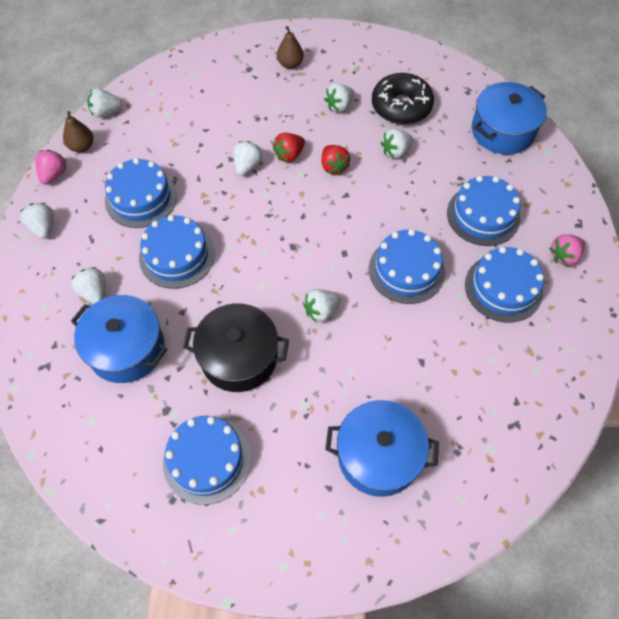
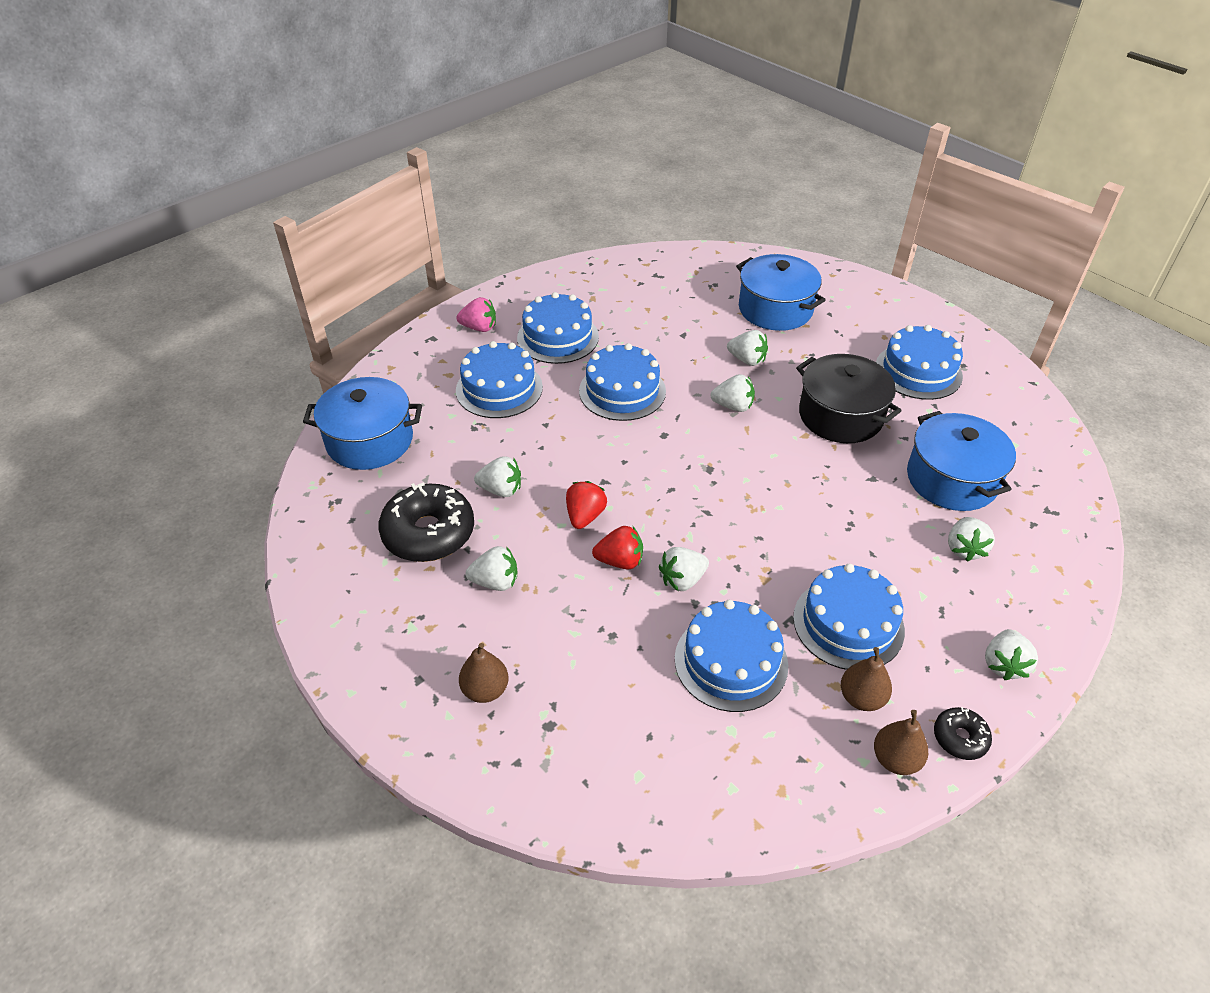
camera: 140 degrees left, 15 degrees down
pink strawberry [35,150,67,185] -> black donut [934,707,992,760]
white strawberry [87,88,122,117] -> white strawberry moved to [727,330,768,366]
blue cake [139,215,215,289] -> blue cake moved to [675,600,788,712]
none -> brown pear [841,647,892,711]

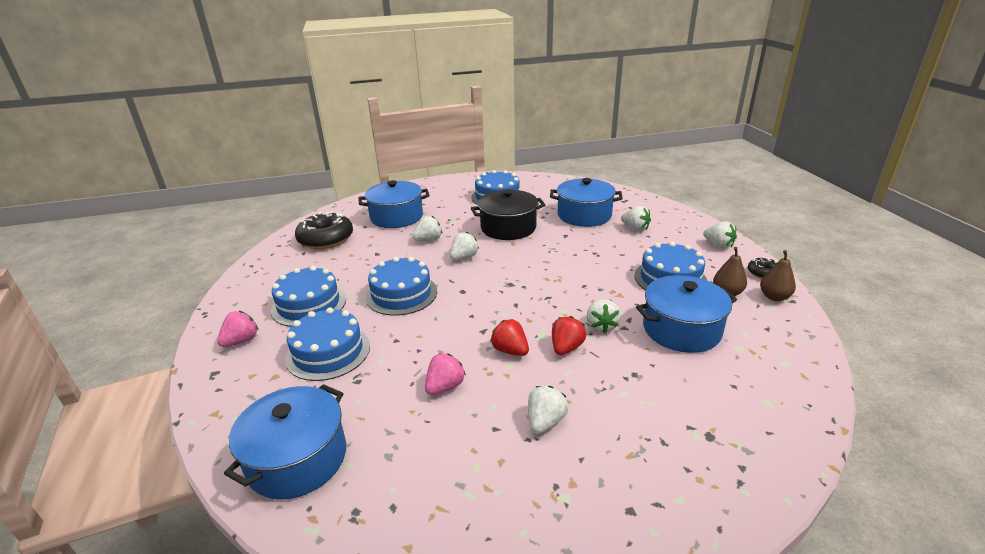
camera: 60 degrees left, 15 degrees down
black donut [378,482,474,562] -> black donut moved to [295,211,353,249]
brown pear [459,643,509,703] -> none
white strawberry [474,456,521,497] -> pink strawberry [425,353,466,395]
blue cake [675,600,788,712] -> blue pot [636,275,737,353]

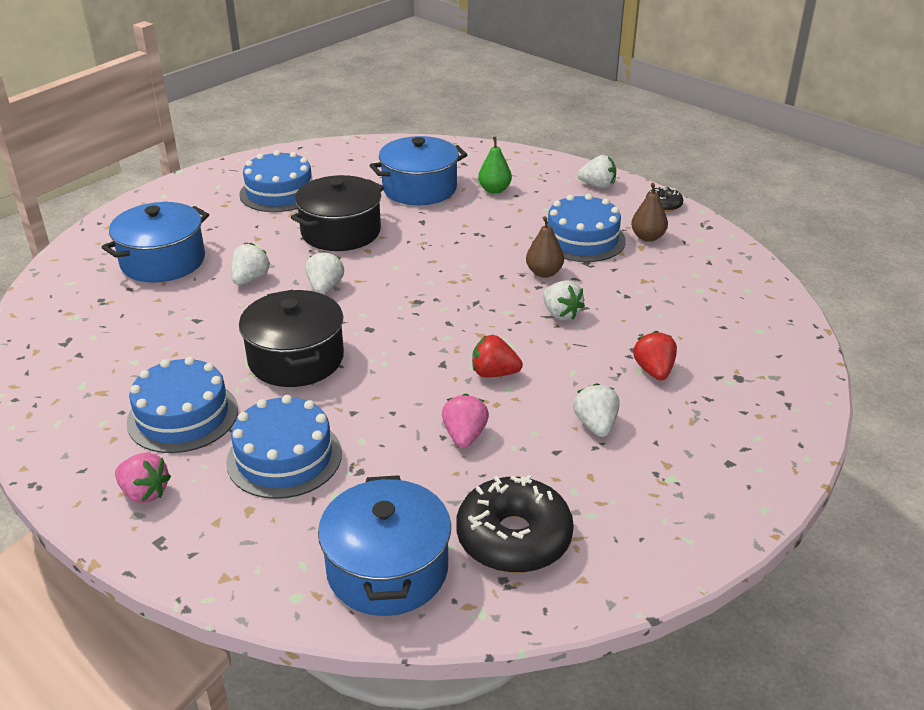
camera: 35 degrees left, 5 degrees up
pink strawberry [217,311,258,347] -> pink strawberry turned 120 degrees clockwise [115,452,171,503]
black donut [295,211,353,249] -> black donut moved to [456,475,574,573]
blue cake [365,257,437,316] -> black pot [239,290,344,387]
red strawberry [552,316,586,355] -> red strawberry moved to [633,331,677,380]
white strawberry [621,206,651,231] -> green pear [478,137,512,194]
blue pot [636,275,737,353] -> none
brown pear [760,250,796,301] -> brown pear moved to [526,216,564,278]

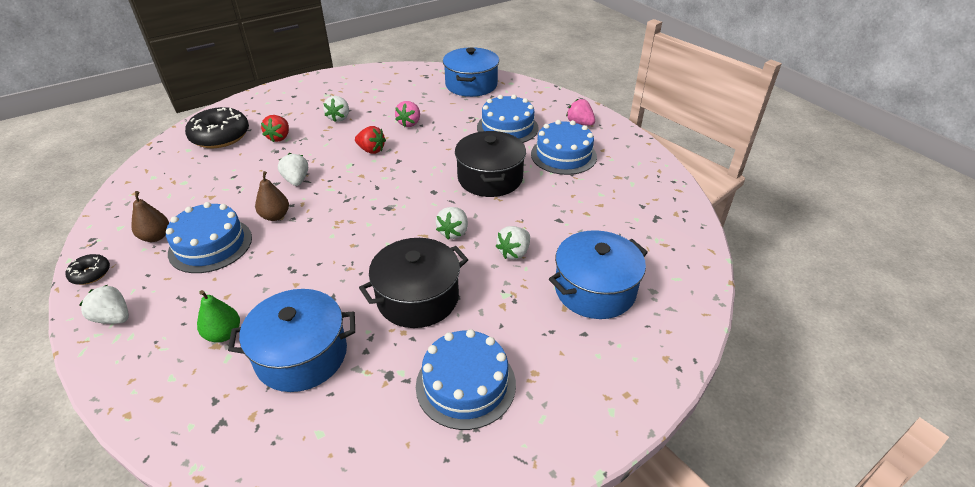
camera: 165 degrees left, 5 degrees up
black donut [456,475,574,573] -> black donut moved to [185,107,249,148]

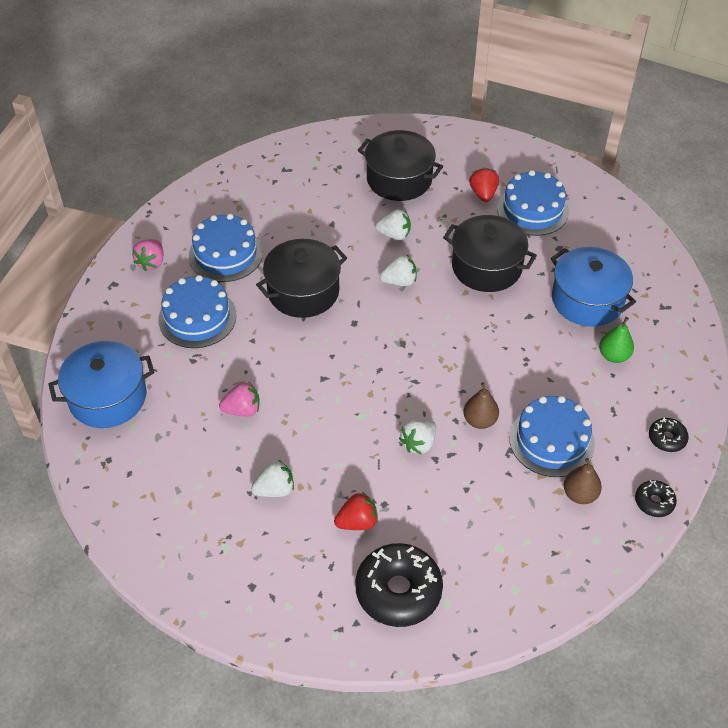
camera: 120 degrees left, 10 degrees up
white strawberry [80,285,129,324] -> black donut [649,418,689,452]
red strawberry [355,126,386,154] -> red strawberry moved to [469,168,499,202]
blue pot [549,230,648,319] -> black pot [358,130,443,201]

